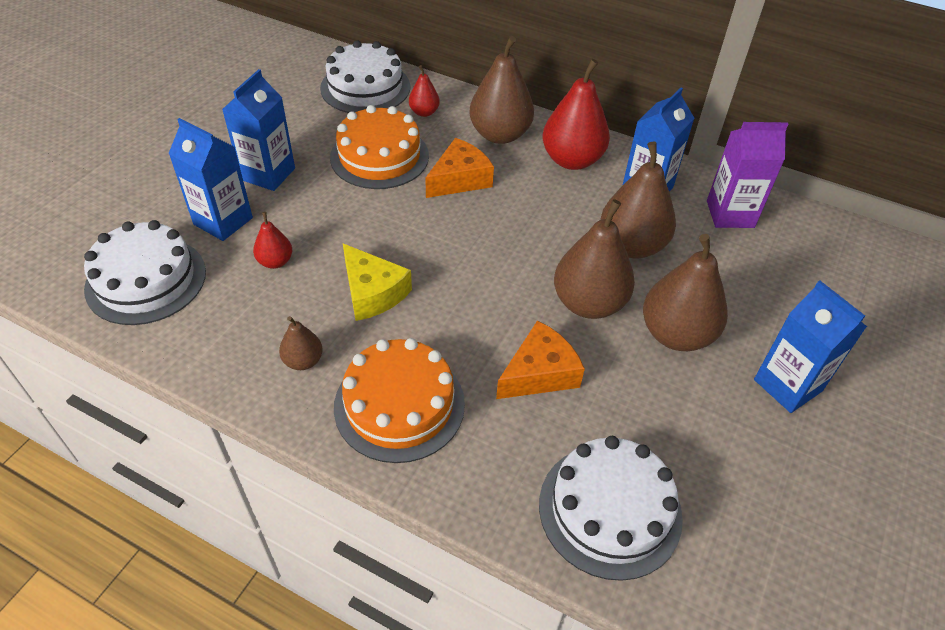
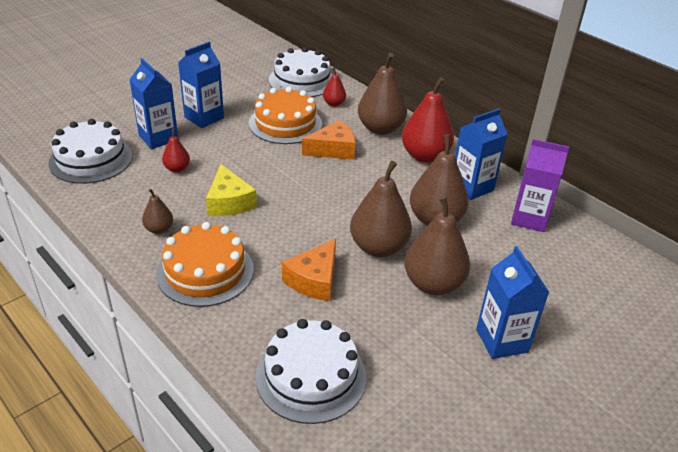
camera: 20 degrees right, 10 degrees down
orange cheese [496,320,585,399] -> orange cheese turned 135 degrees clockwise [282,239,336,301]

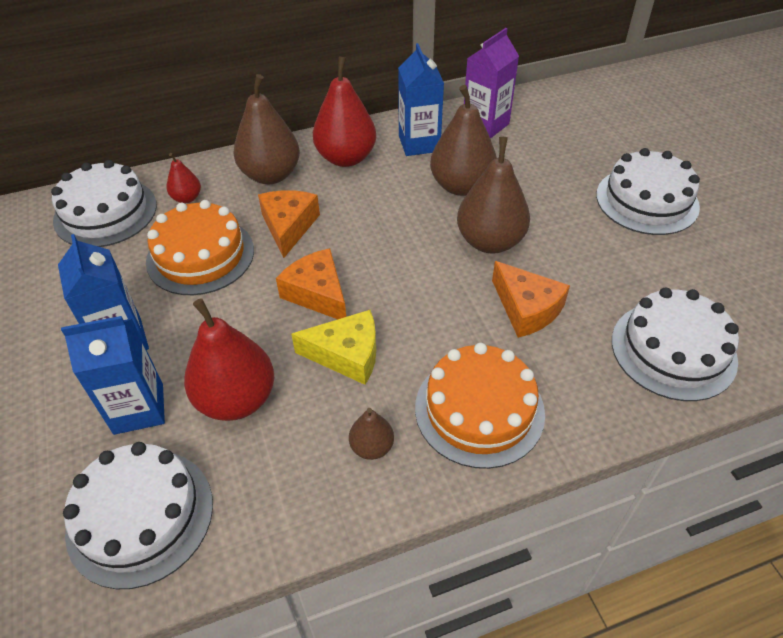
camera: 65 degrees left, 10 degrees up
red pear [162,129,190,173] -> red pear [184,298,274,421], size x2.00
brown pear [404,195,470,295] -> none
blue carton [476,246,549,359] -> white cake [596,148,700,235]
none -> orange cheese [276,248,346,319]

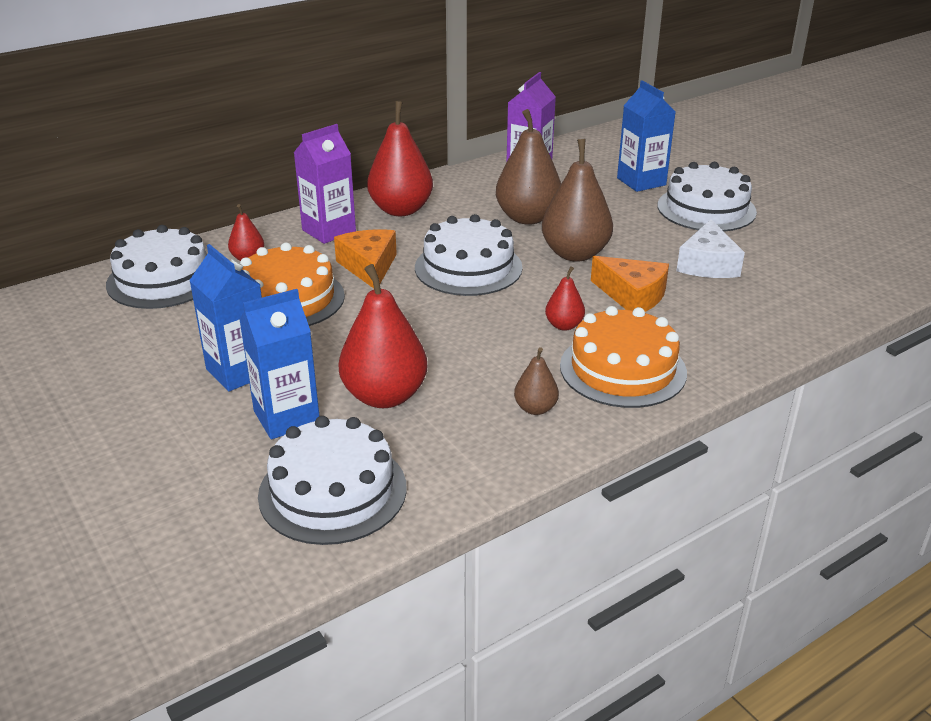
camera: 15 degrees left, 15 degrees down
brown pear [234,74,300,184] -> purple carton [294,124,356,244]
orange cheese [276,248,346,319] -> none
yellow cheese [291,310,376,385] -> none
blue carton [398,43,444,156] -> blue carton moved to [617,80,675,192]
white cake [612,288,739,401] -> white cake moved to [415,214,523,296]
none -> red pear [545,266,585,331]
none -> white cheese [677,219,745,278]

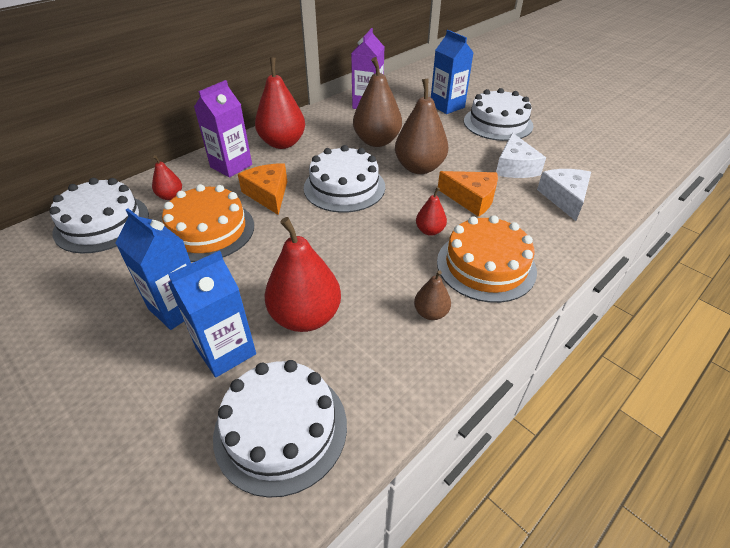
camera: 10 degrees left, 10 degrees up
none -> white cheese [537,169,591,221]

